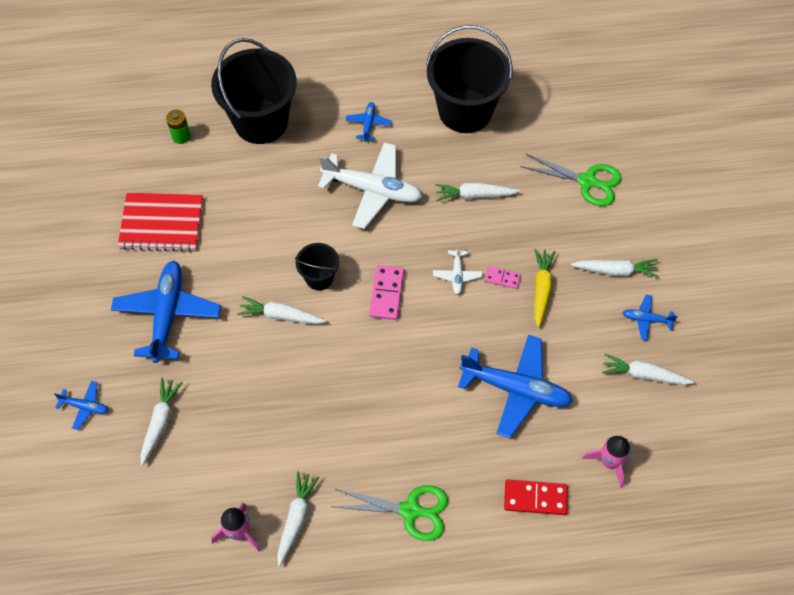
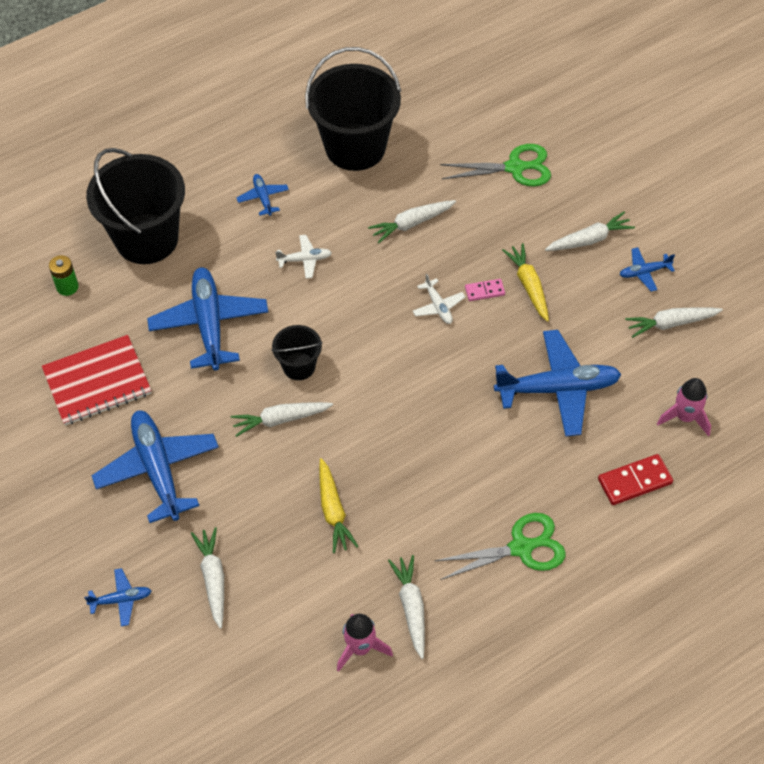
camera: 25 degrees left, 5 degrees down
white plane [318,142,422,229] -> white plane [275,235,332,279], size x0.46
pink domino [369,265,404,320] -> none
none -> blue plane [147,267,268,371]
none -> yellow carrot [319,458,359,553]

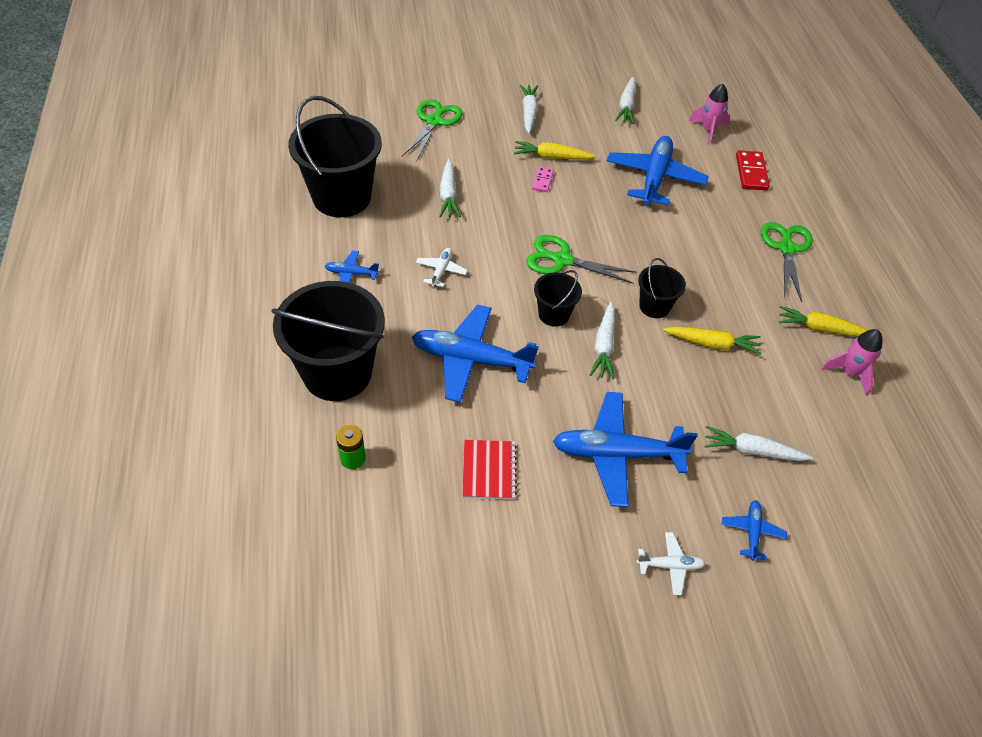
camera: 70 degrees left, 5 degrees down
red notebook [42,335,151,425] -> red notebook [462,440,517,500], size x0.65
white carrot [388,555,425,659] -> yellow carrot [779,306,868,337]
white plane [413,274,465,324] -> white plane moved to [636,532,706,595]
blue plane [619,247,675,292] -> none
none -> green scissors [526,235,637,283]
none -> black bucket [638,258,686,318]

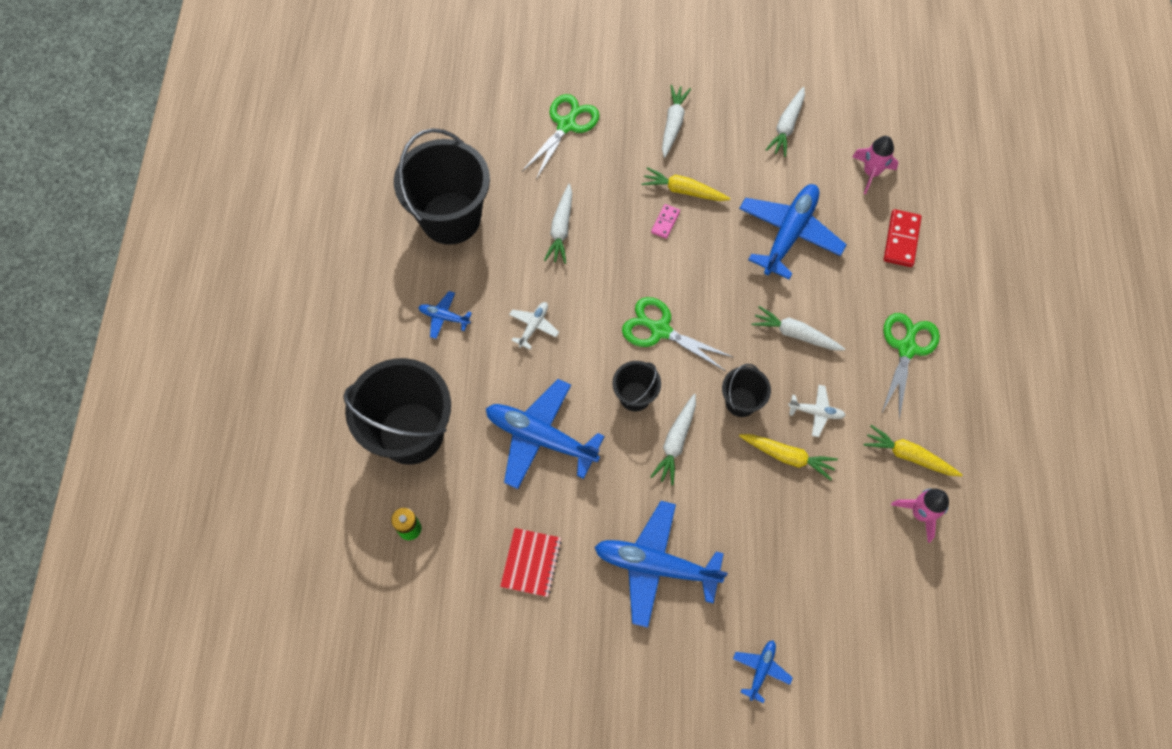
camera: 15 degrees right, 15 degrees up
white plane [636,532,706,595] -> white plane moved to [788,385,846,437]
white carrot [705,426,813,461] -> white carrot moved to [752,306,845,350]

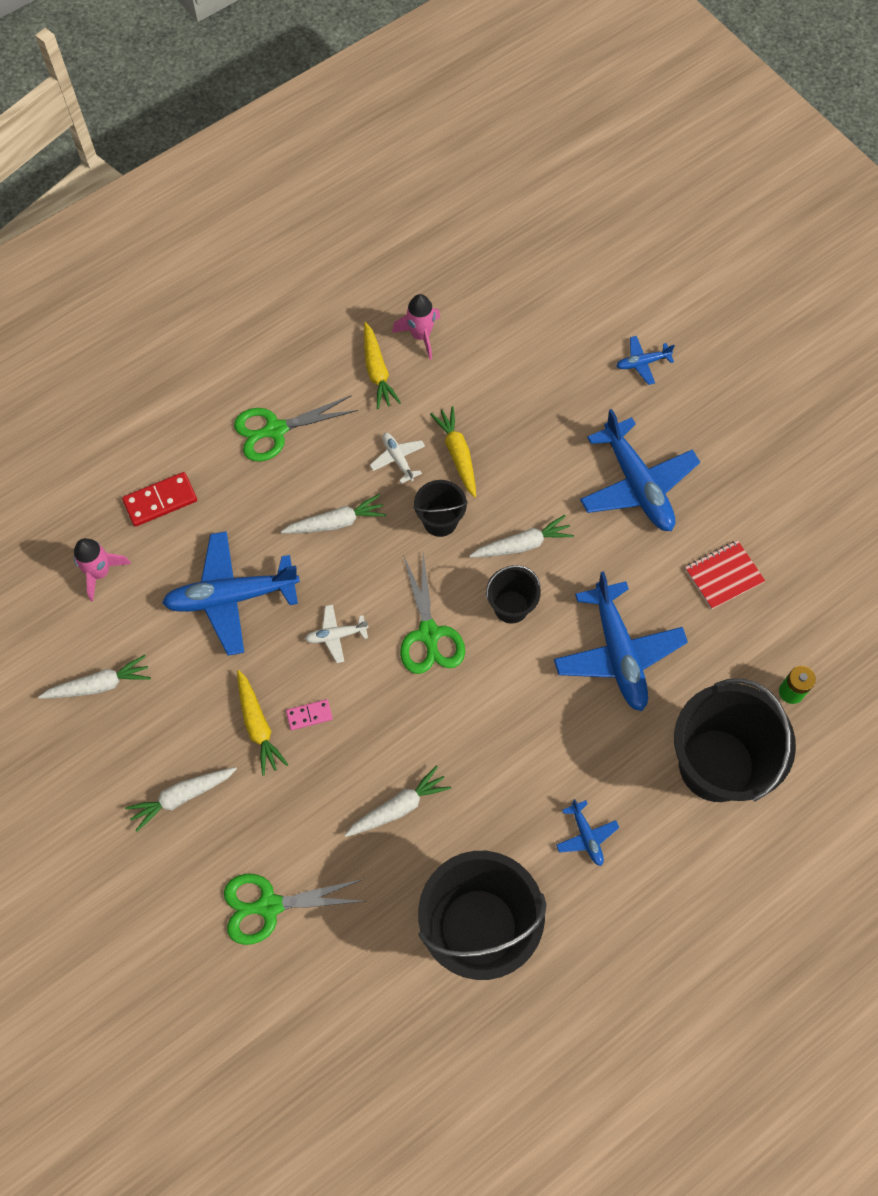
camera: 130 degrees left, 0 degrees up
white plane [509,302,559,349] -> white plane moved to [305,605,369,663]
white carrot [752,306,845,350] -> white carrot turned 90 degrees counterclockwise [281,494,387,534]

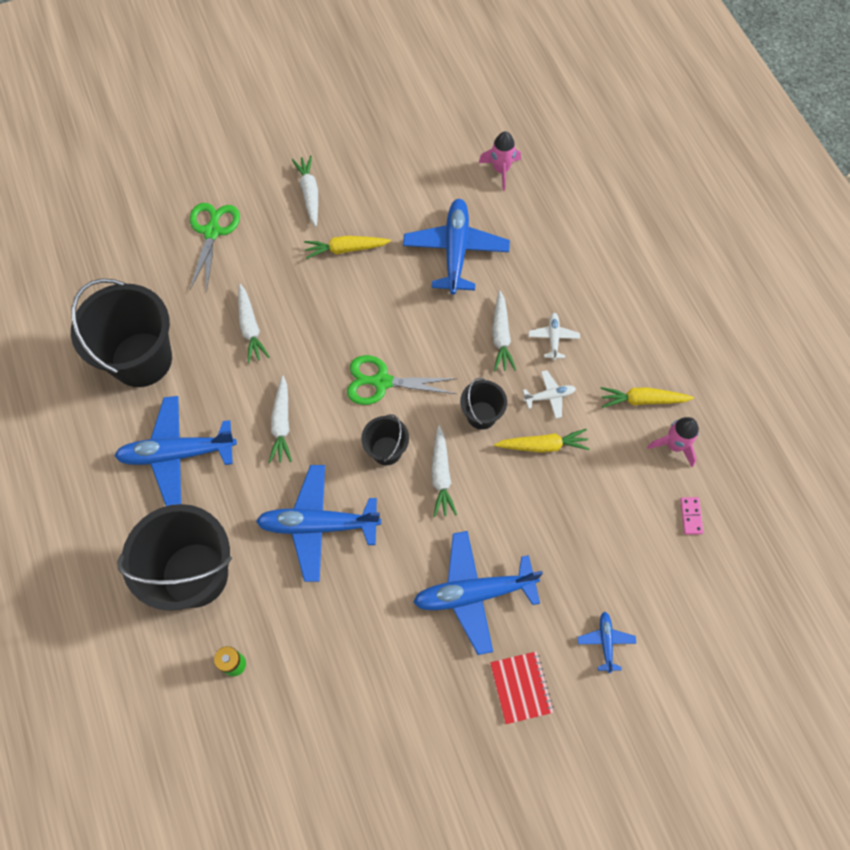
camera: 105 degrees right, 0 degrees up
white carrot [38,655,151,699] -> white carrot moved to [269,376,292,463]
red domino [122,472,197,527] -> none
green scissors [234,395,358,461] -> none
pink domino [286,699,333,730] -> pink domino moved to [680,497,703,534]
white plane [305,605,369,663] -> white plane moved to [529,313,580,360]
blue plane [556,799,619,866] -> blue plane [114,396,237,506], size x2.15
red notebook [685,540,765,609] -> red notebook moved to [490,651,554,724]

